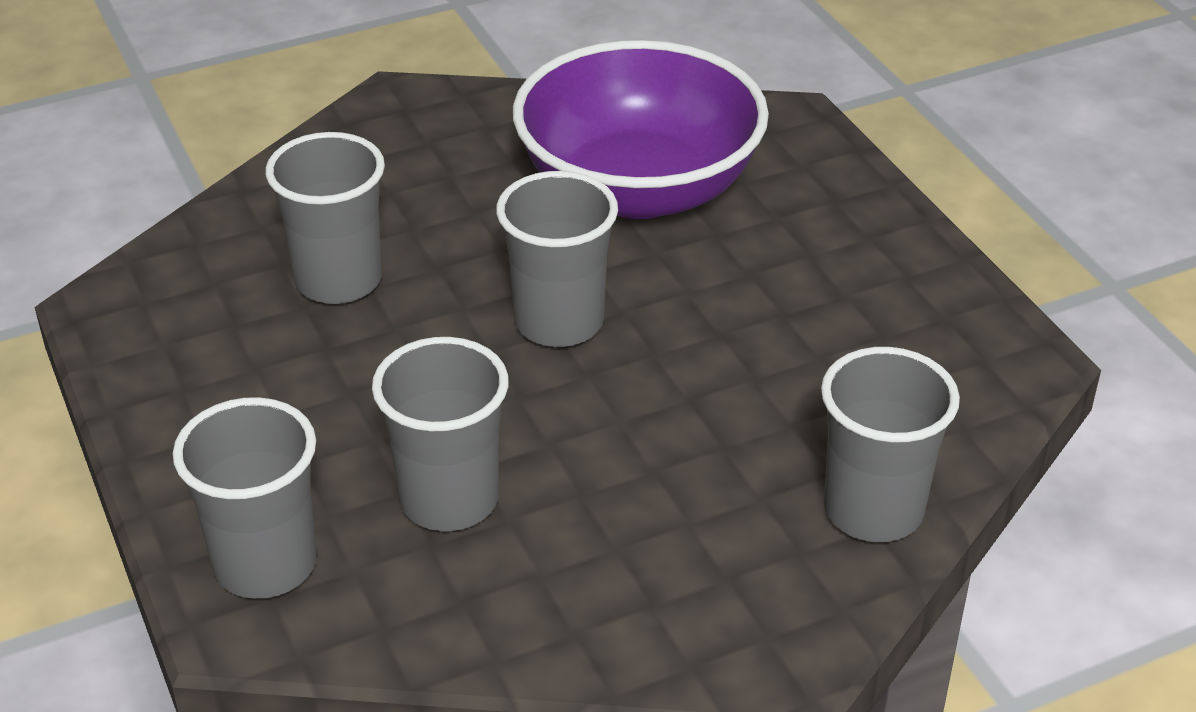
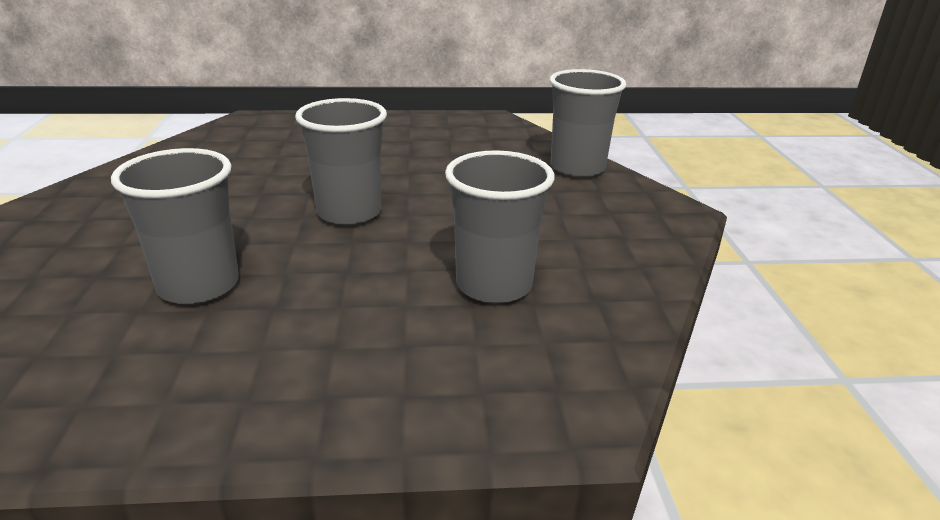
camera: 70 degrees left, 10 degrees down
grey cup [173,397,317,599] -> none
purple bowl [513,40,769,219] -> none

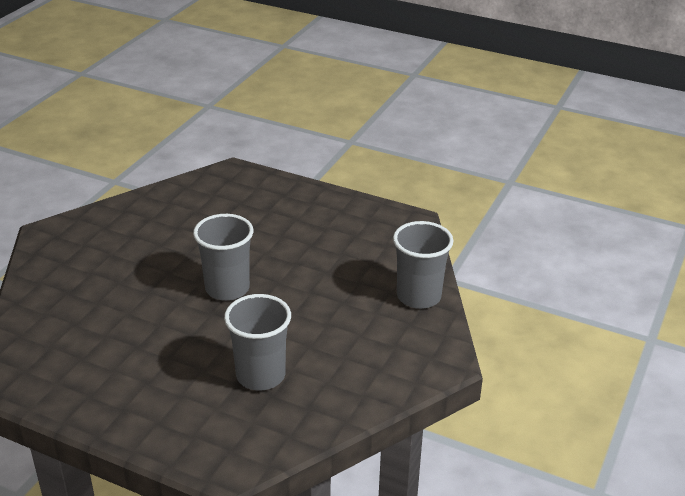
camera: 30 degrees right, 5 degrees up
grey cup [111,148,239,305] -> none

